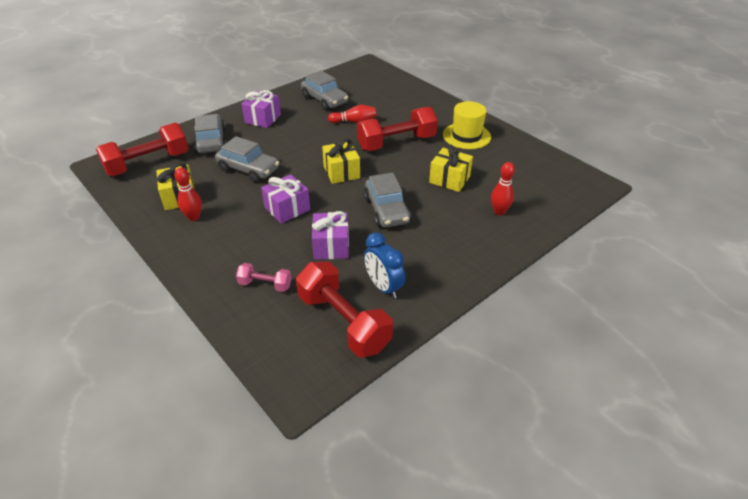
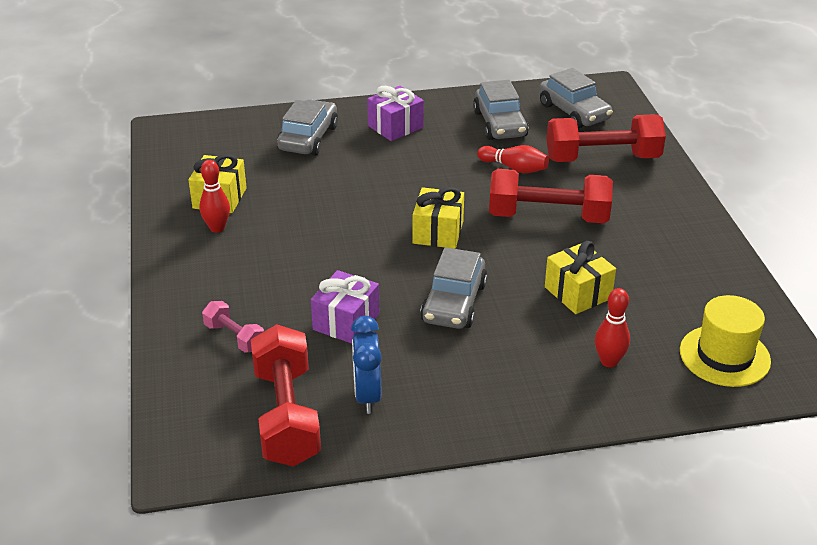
camera: 30 degrees right, 5 degrees down
red dumbbell [96,123,189,176] -> red dumbbell moved to [547,115,666,162]
grey car [215,136,279,183] -> grey car moved to [539,68,613,128]
purple gift [261,174,310,224] -> none
yellow hat [443,101,491,149] -> yellow hat moved to [680,295,771,387]

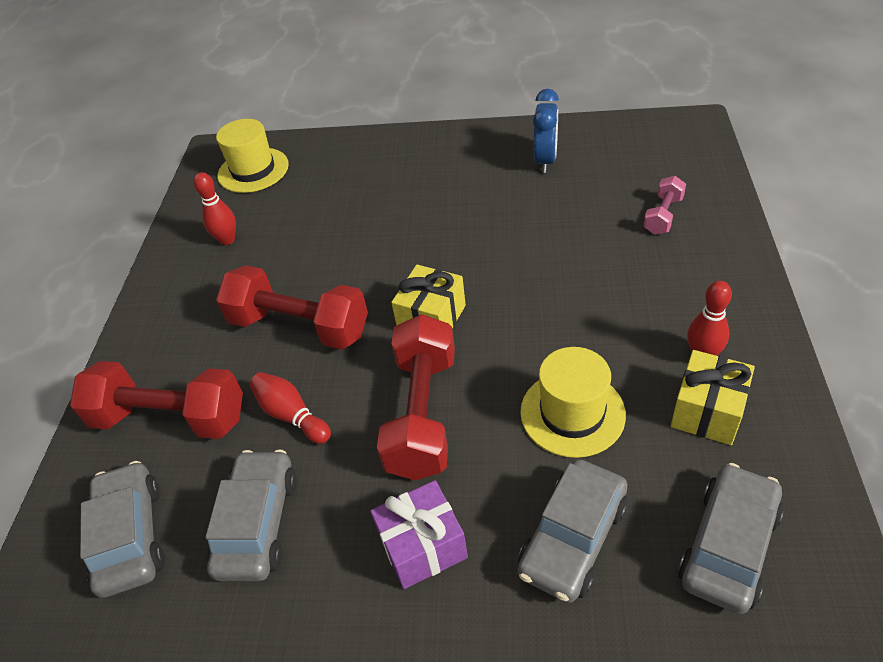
camera: 160 degrees left, 10 degrees up
pink dumbbell [202,301,264,353] -> pink dumbbell turned 60 degrees clockwise [643,176,686,235]
red dumbbell [251,324,321,467] -> red dumbbell moved to [377,314,455,481]
purple gift [311,270,380,344] -> none
grey car [420,247,487,329] -> grey car moved to [678,463,784,614]
yellow gift [545,241,616,314] -> none
red bowling pin [595,288,630,367] -> red bowling pin moved to [193,172,236,245]
none -> yellow hat [520,347,626,458]

